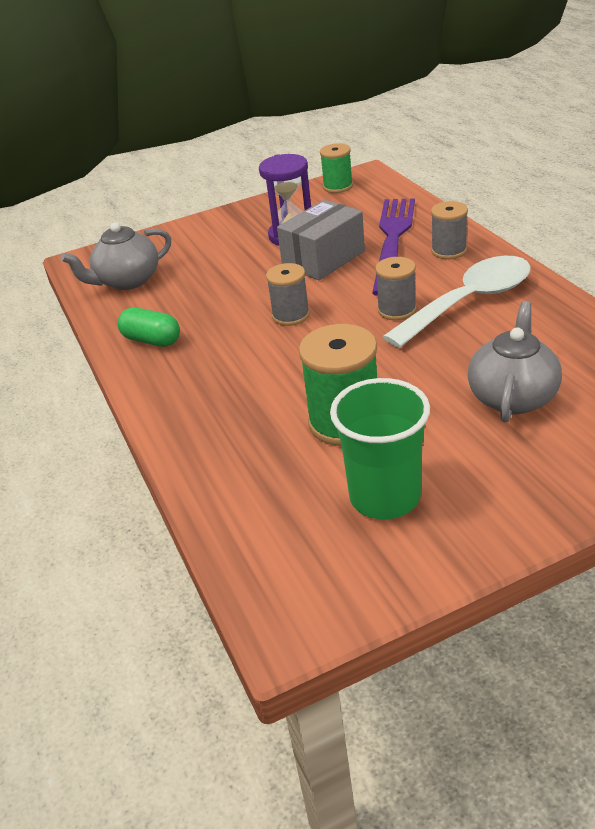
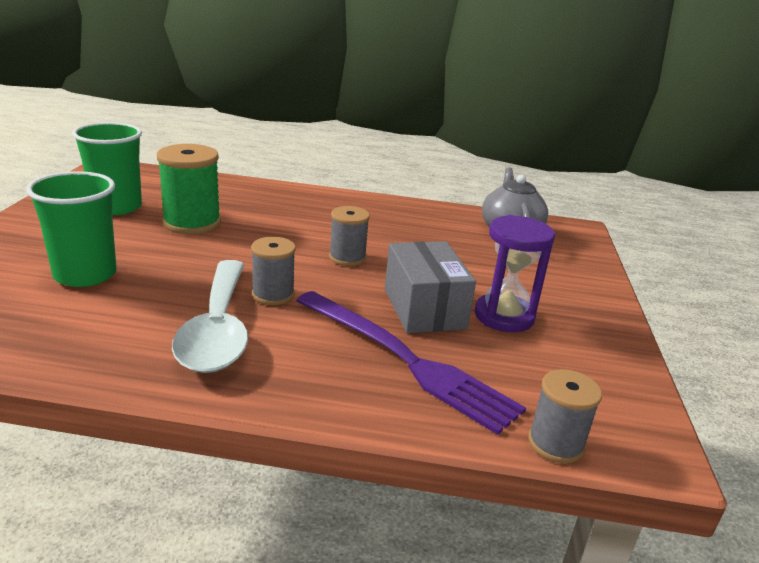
camera: 115 degrees right, 10 degrees down
green capsule [117,307,180,347] -> none
green spool [320,144,353,193] -> none
grey spool [431,201,468,259] -> grey spool moved to [528,369,602,464]
grey teapot [468,301,562,422] -> green cup [26,171,117,287]

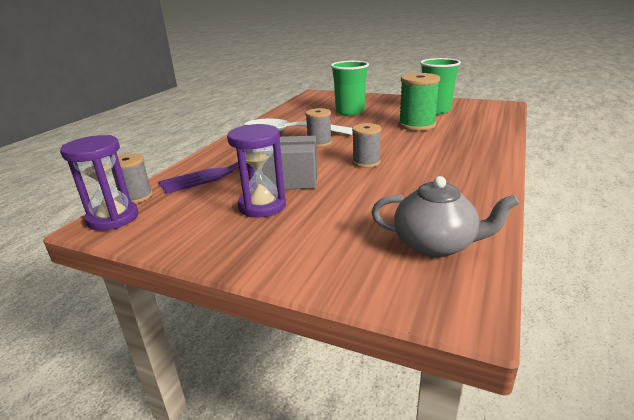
camera: 110 degrees right, 0 degrees up
none -> purple hourglass [60,135,138,231]

